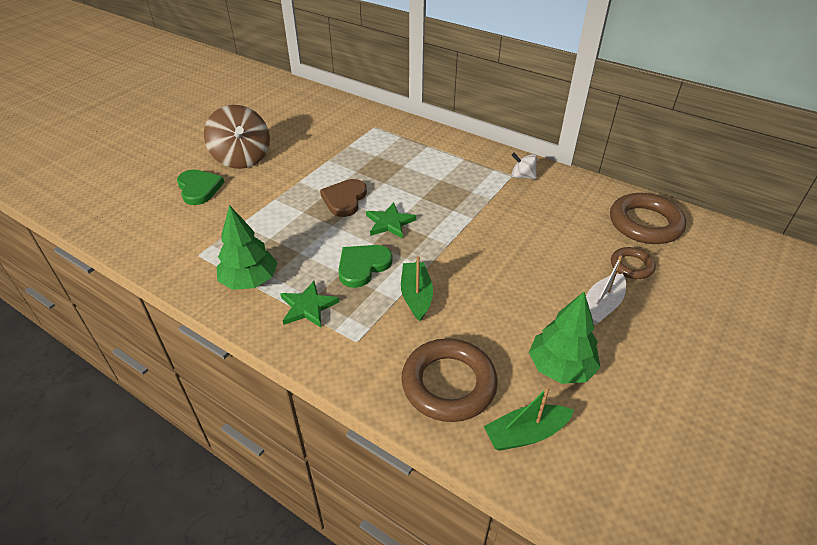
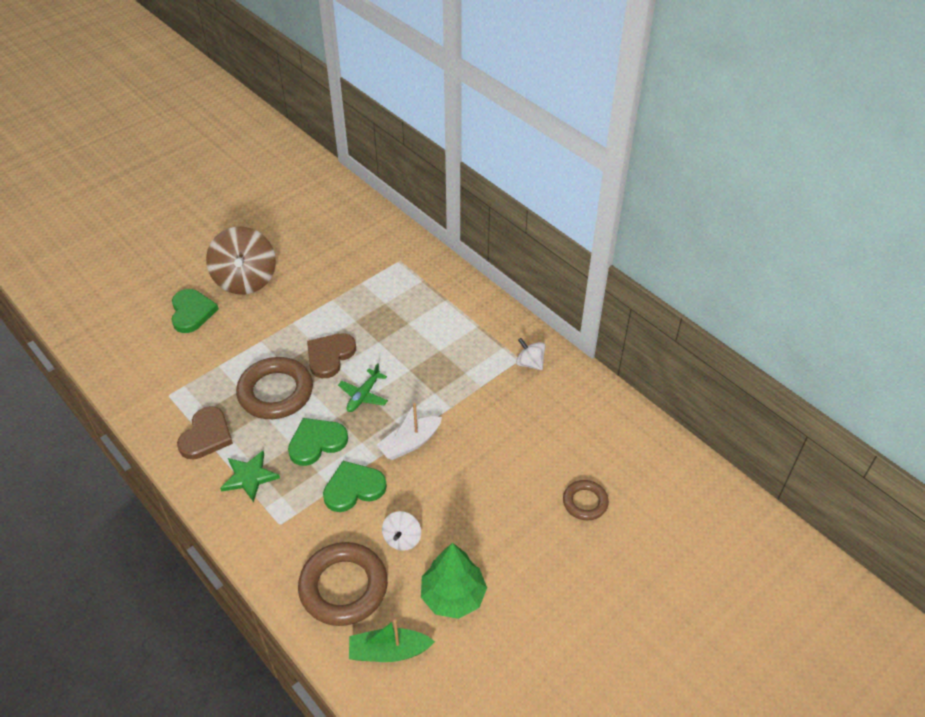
camera: 15 degrees right, 5 degrees up
green tree [217,205,277,290] -> brown heart [177,406,233,460]
green star [366,203,417,239] -> green plane [338,363,388,412]
green boat [401,256,433,321] -> green heart [323,461,387,512]
white boat [586,255,626,325] -> white boat moved to [377,403,442,460]
brown ring [610,193,686,244] -> brown ring moved to [236,357,313,419]
none -> white spinning top [382,511,421,551]

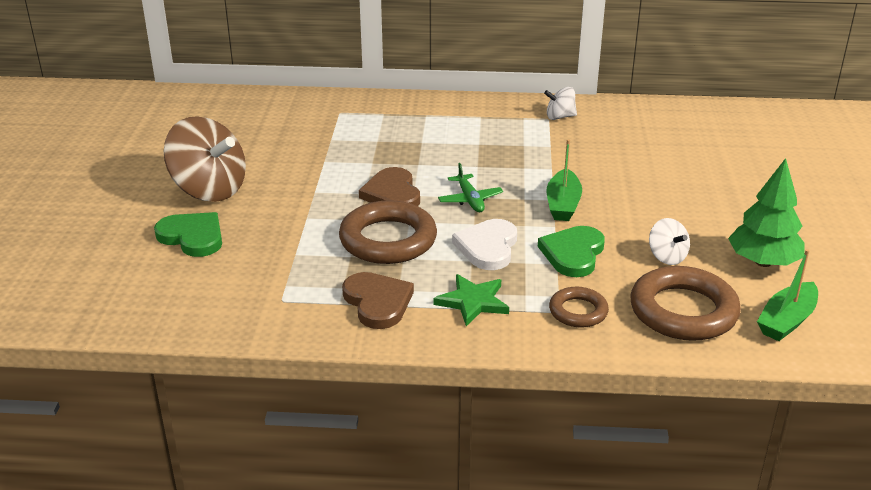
camera: 45 degrees left, 15 degrees down
green heart [288,418,348,466] -> white heart [452,219,517,270]
white boat [377,403,442,460] -> green boat [547,139,582,221]
brown ring [563,480,609,520] -> brown ring moved to [549,287,609,328]

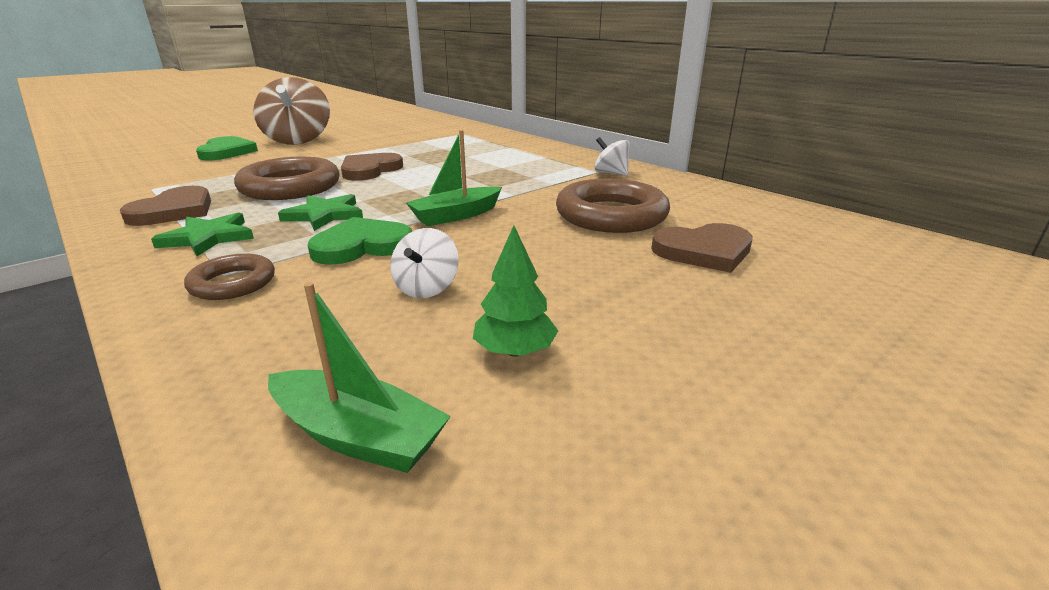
camera: 45 degrees right, 5 degrees down
green plane [438,163,503,212] -> none
white heart [452,219,517,270] -> green star [278,194,363,231]
brown ring [630,266,741,341] -> brown ring moved to [556,179,670,233]
green tree [728,158,805,267] -> green tree [473,225,558,357], size x0.62
green boat [757,249,818,341] -> green boat turned 150 degrees counterclockwise [268,282,451,473]
none -> brown heart [651,223,753,273]

